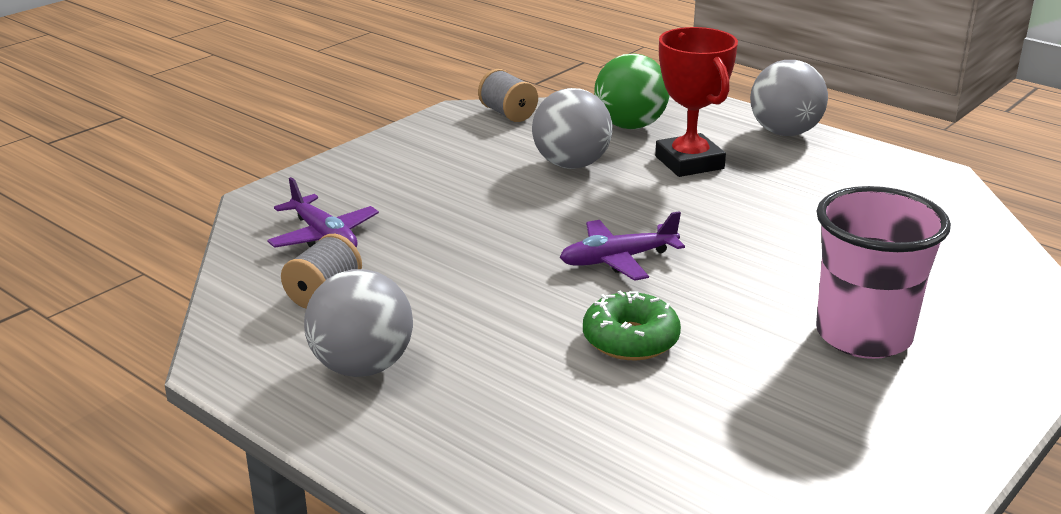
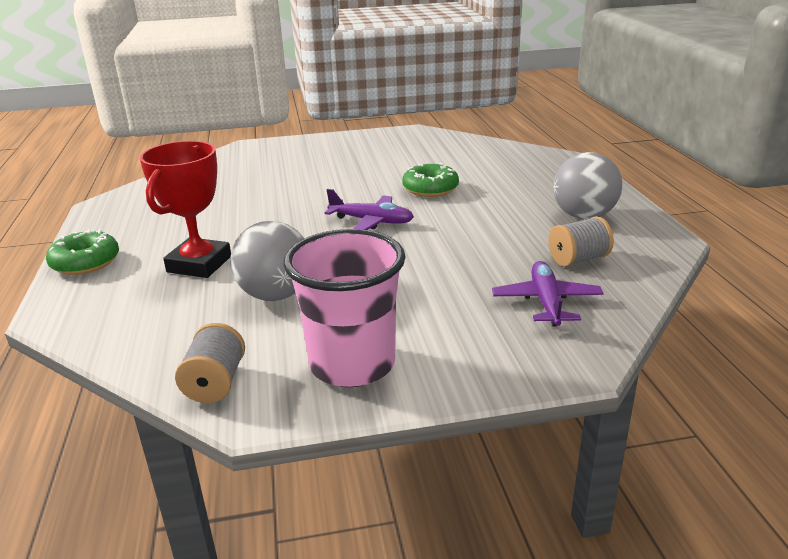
camera: 140 degrees left, 0 degrees up
green ball [594,54,669,129] -> none
grey ball [750,60,828,136] -> green donut [46,229,119,275]
pink cup [816,186,951,359] -> pink cup moved to [283,229,406,387]

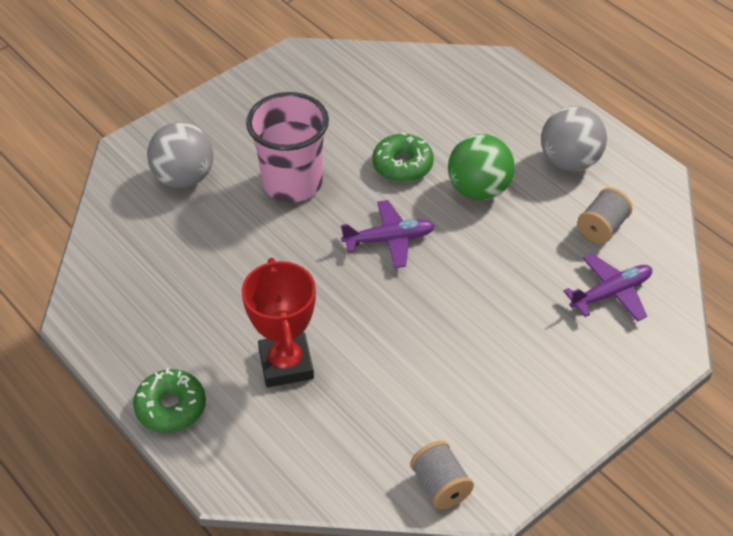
camera: 30 degrees left, 20 degrees up
grey ball [230,221,304,301] -> grey ball moved to [147,122,214,188]
pink cup [283,229,406,387] -> pink cup moved to [246,92,329,202]
purple plane [492,261,604,326] -> purple plane turned 90 degrees clockwise [563,253,652,322]
none -> green ball [448,134,515,200]

